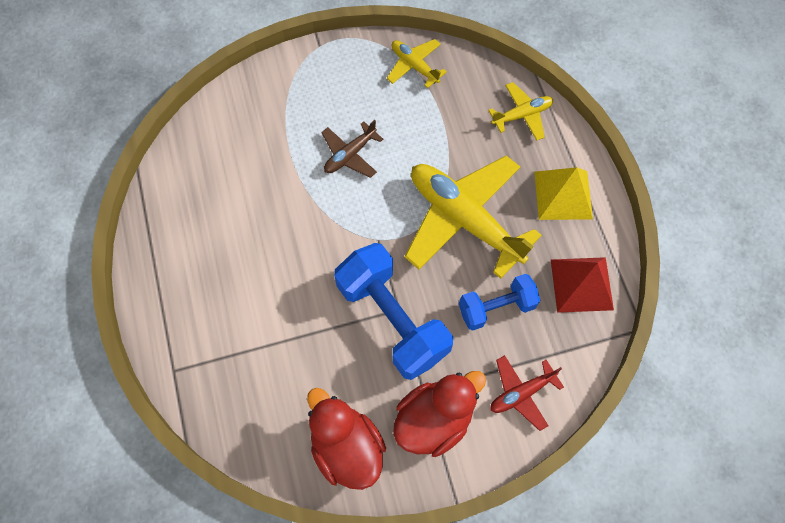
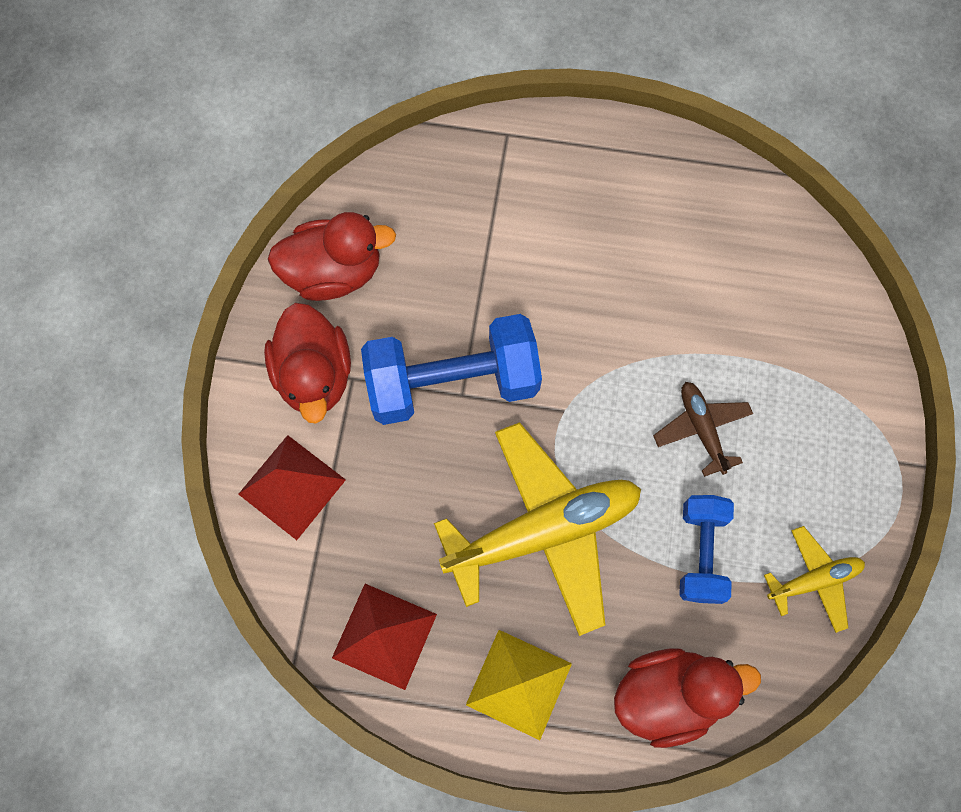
camera: 115 degrees right, 5 degrees up
blue dumbbell [459,274,541,331] -> blue dumbbell moved to [679,495,734,604]
yellow plane [488,82,553,141] -> red duck [614,649,761,748]
red plane [491,355,564,431] -> red pyramid [238,435,346,540]

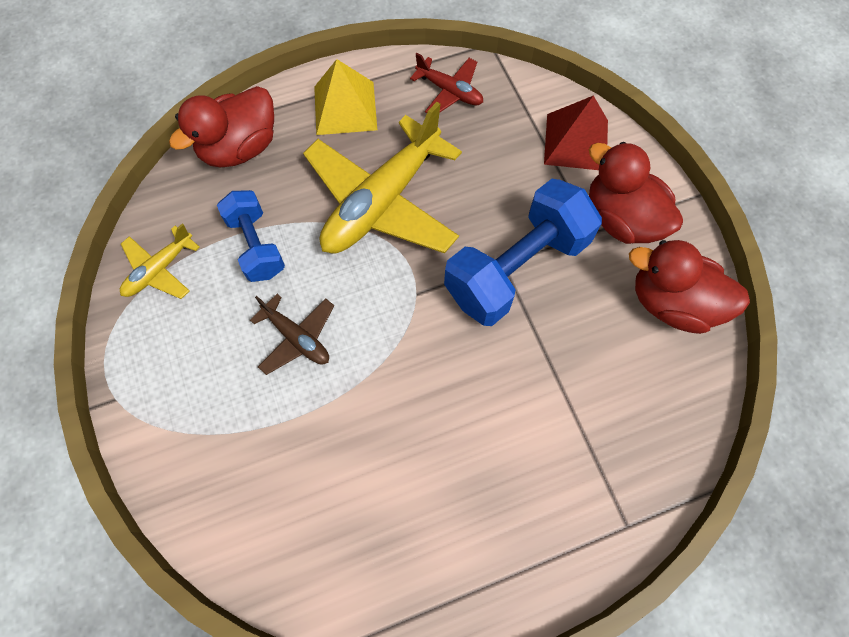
camera: 150 degrees right, 5 degrees down
red duck [268,212,396,301] -> red duck turned 60 degrees clockwise [629,240,750,334]
red pyramid [332,584,437,690] -> red plane [410,53,483,113]

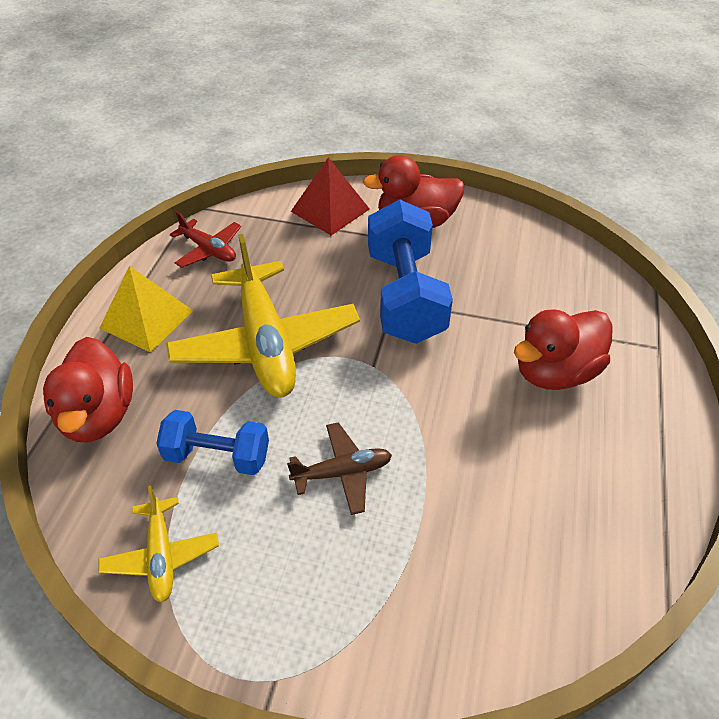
camera: 55 degrees left, 20 degrees down
red plane [410,53,483,113] -> red plane turned 60 degrees clockwise [170,211,241,268]
red duck [629,240,750,334] -> red duck moved to [514,309,613,390]

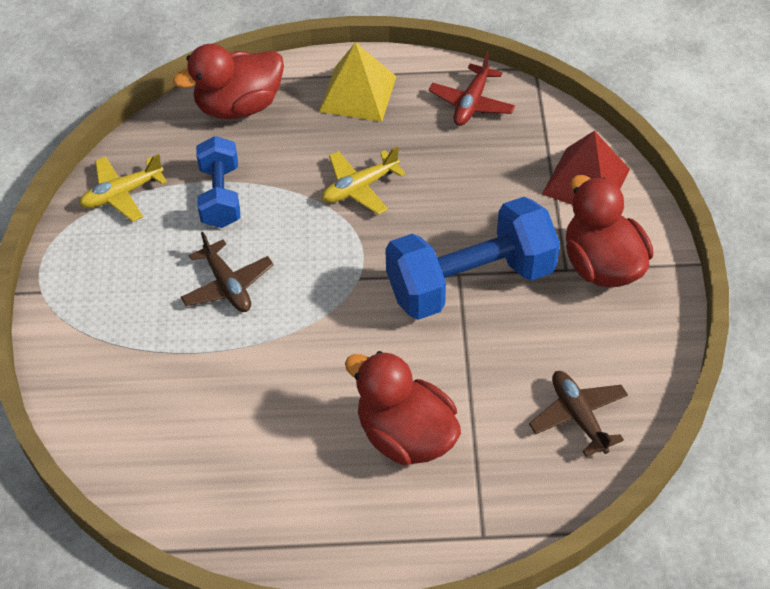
camera: 75 degrees right, 5 degrees up
yellow plane [166,234,360,398] -> yellow plane [322,146,406,215], size x0.49
none -> brown plane [529,371,628,457]

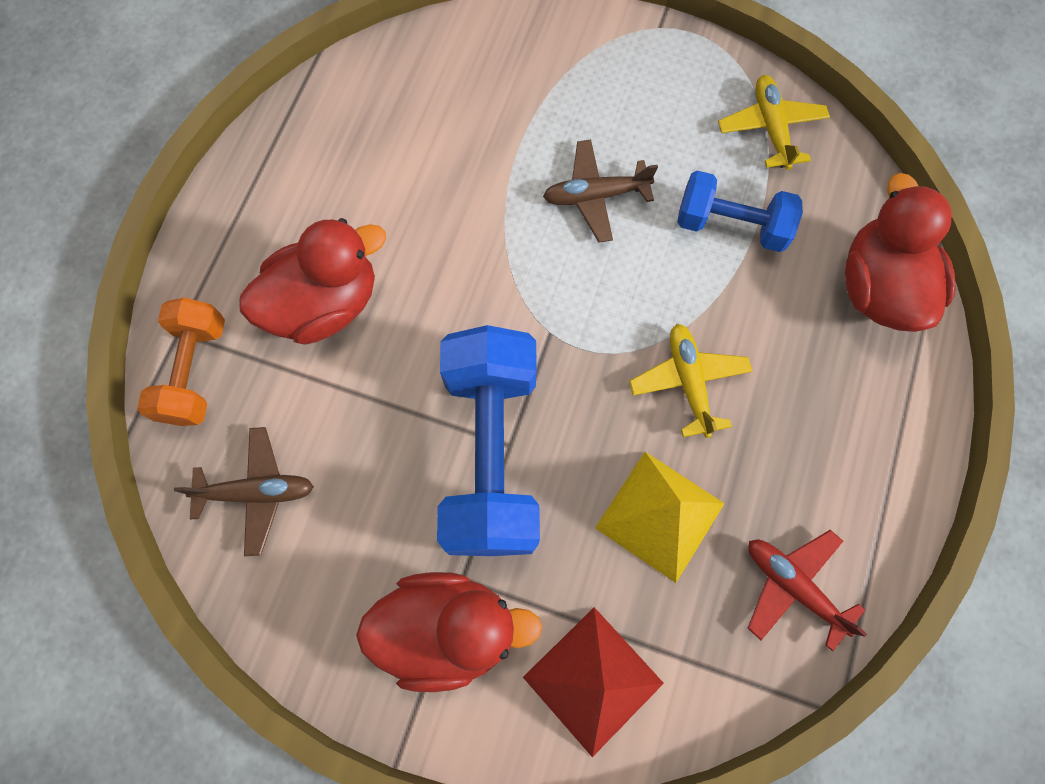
camera: 110 degrees right, 20 degrees up
yellow pyramid [319,42,396,122] -> yellow pyramid moved to [595,452,725,583]
none -> orange dumbbell [137,298,225,426]

